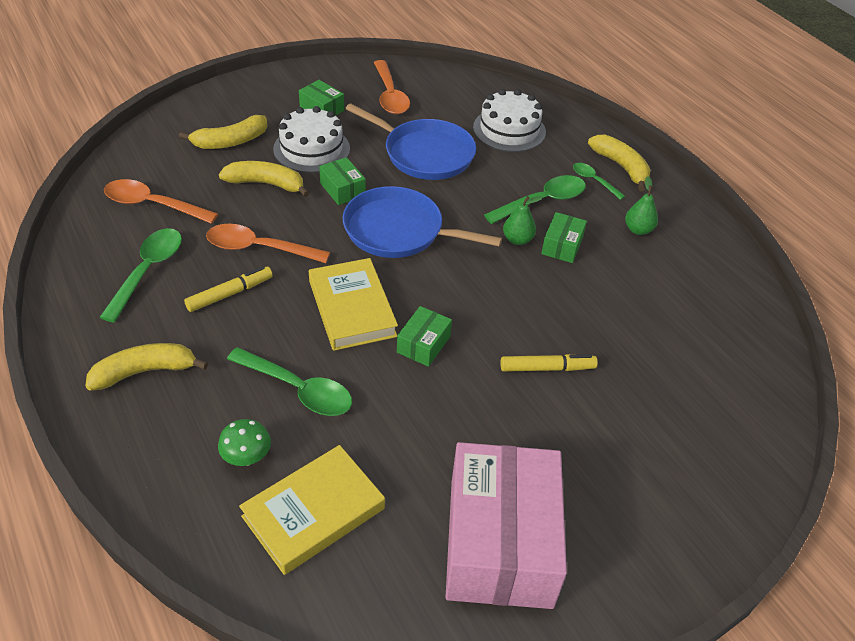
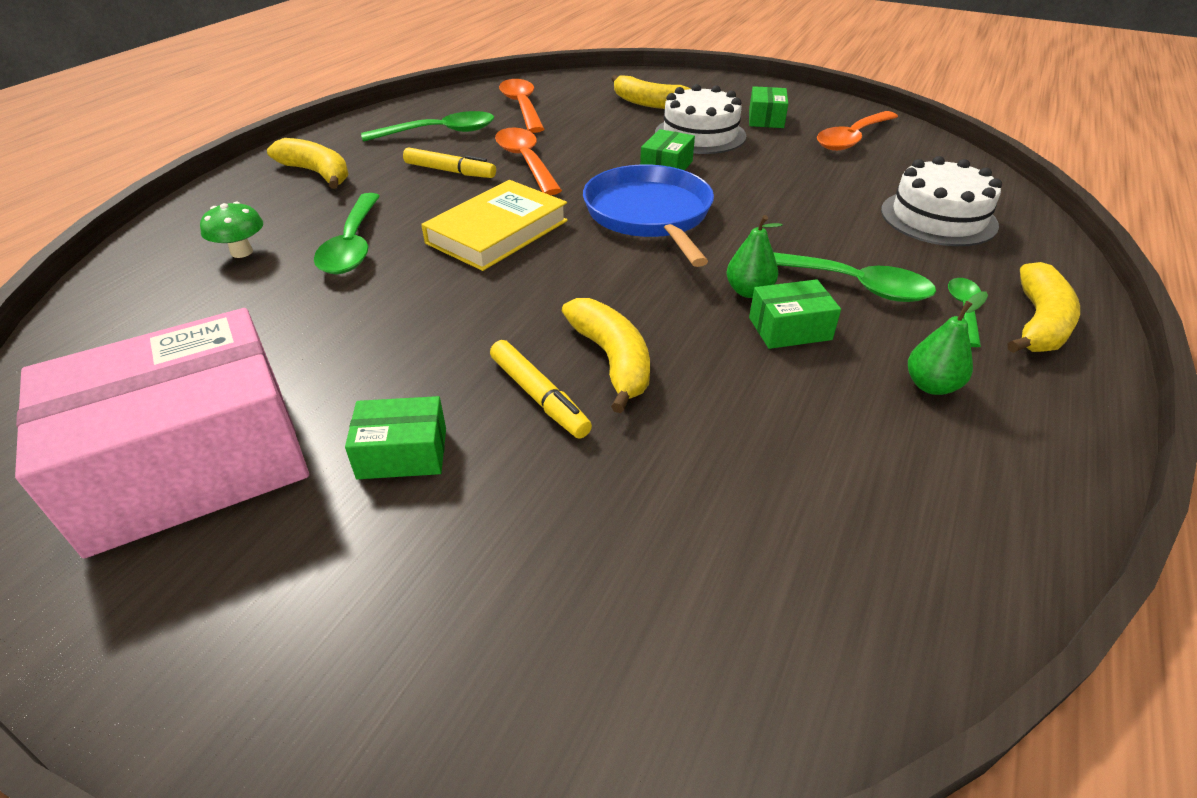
camera: 60 degrees right, 5 degrees down
yellow banana [219,161,309,197] -> yellow banana moved to [562,298,650,413]
yellow book [239,445,385,575] -> none
blue pan [345,103,476,180] -> none
green box [397,306,452,367] -> green box moved to [345,396,446,479]

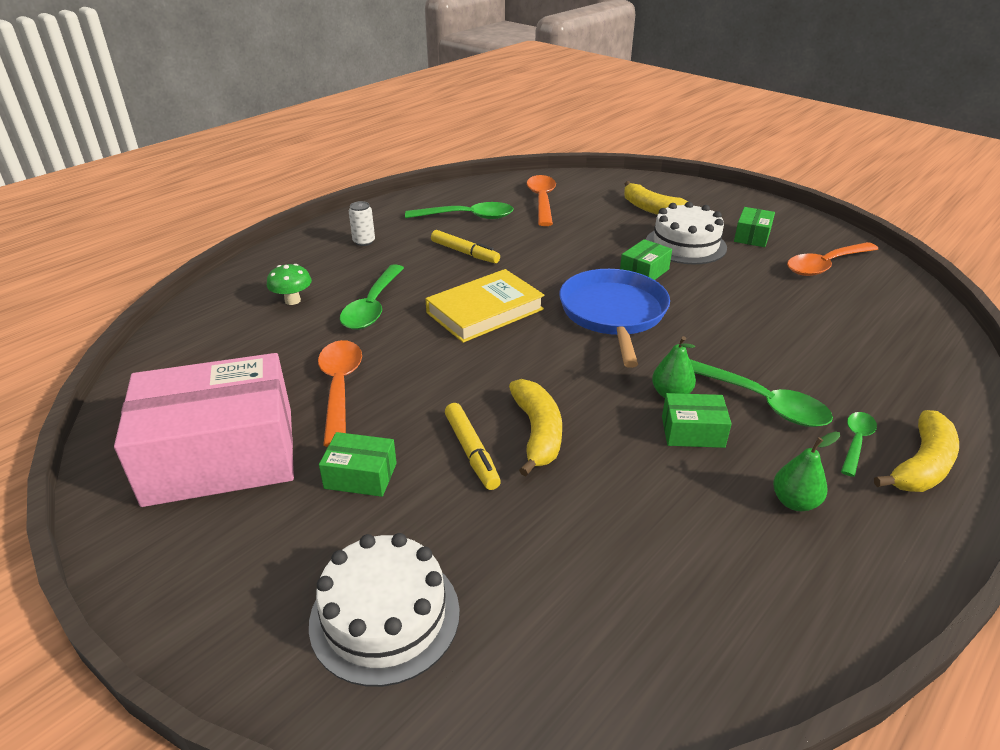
camera: 15 degrees right, 5 degrees down
yellow banana [267,138,349,189] -> white can [349,201,375,246]
orange spoon [495,128,562,195] -> orange spoon moved to [318,340,362,447]
white cake [881,156,1002,246] -> white cake moved to [309,533,460,687]

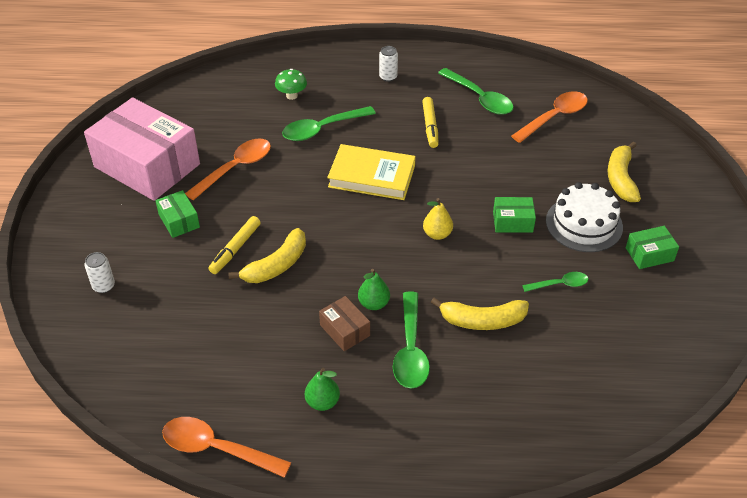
camera: 50 degrees right, 10 degrees up
white cake [309,533,460,687] -> white can [85,252,115,293]
blue pan [559,269,670,368] -> yellow pear [423,198,453,240]
green box [662,393,732,448] -> brown box [319,296,370,351]
orange spoon [787,242,878,276] -> orange spoon moved to [162,417,292,478]
green spoon [841,412,877,477] -> green spoon moved to [522,272,588,292]
yellow banana [874,410,959,492] -> yellow banana moved to [431,298,529,330]

